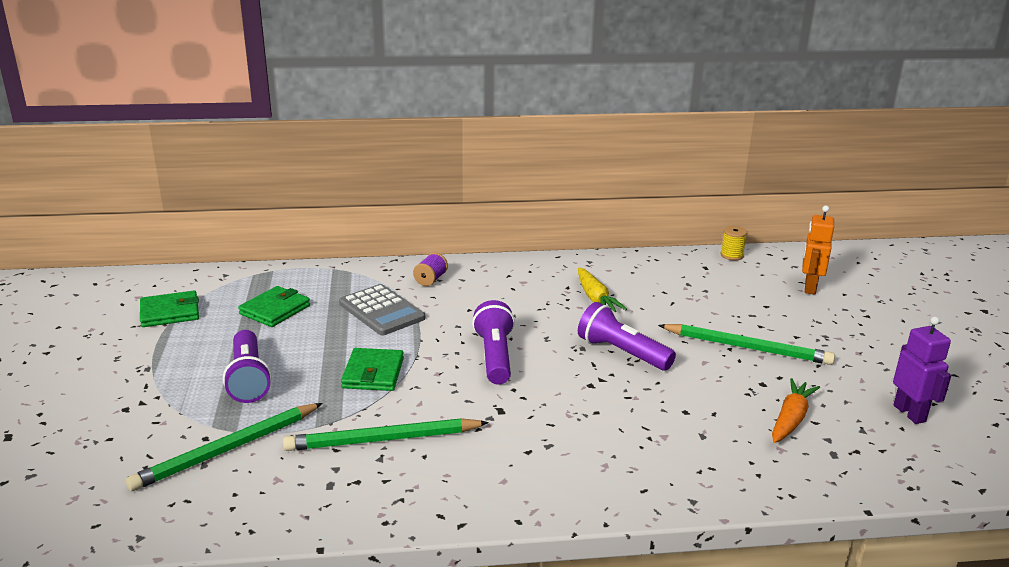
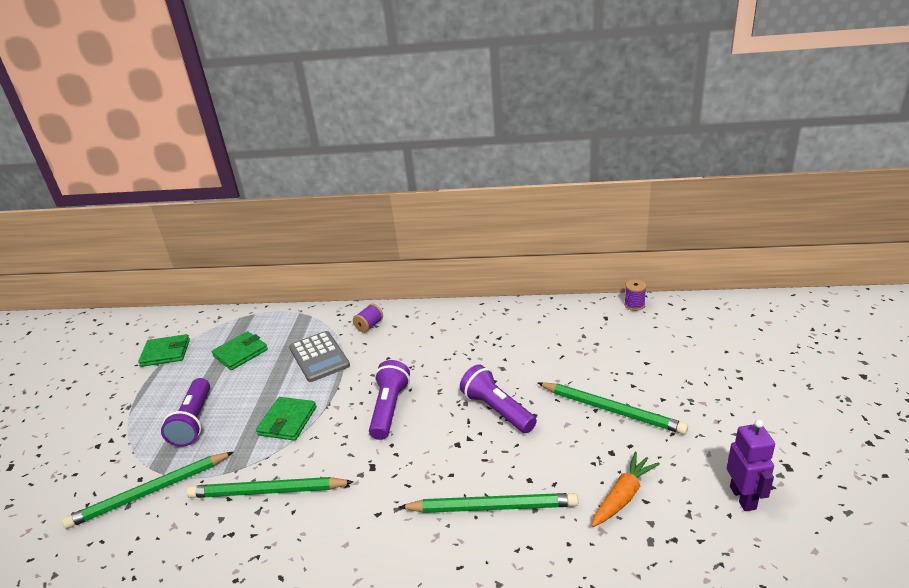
camera: 15 degrees right, 5 degrees up
yellow carrot [578,268,627,312] -> none
yellow spool [721,226,747,260] -> purple spool [624,279,647,311]
orange robot [802,206,834,295] -> none
none -> green pencil [399,493,578,513]

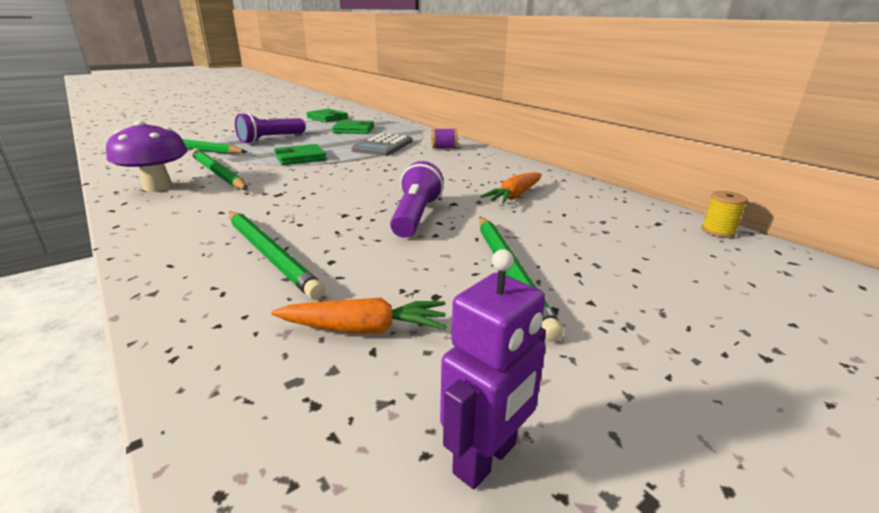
camera: 45 degrees right, 5 degrees down
purple flashlight [369,360,410,440] -> none
purple spool [624,279,647,311] -> yellow spool [701,191,748,238]
none -> purple mushroom [106,121,188,192]
none -> orange carrot [480,172,542,204]

